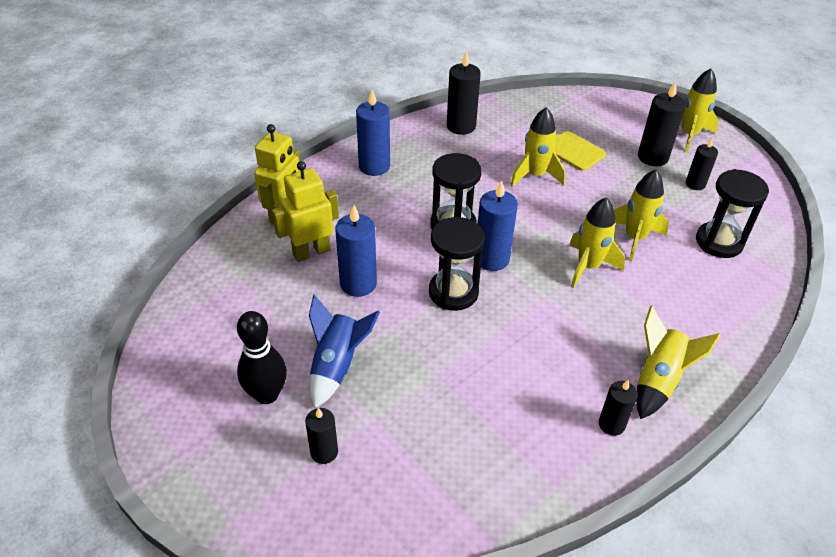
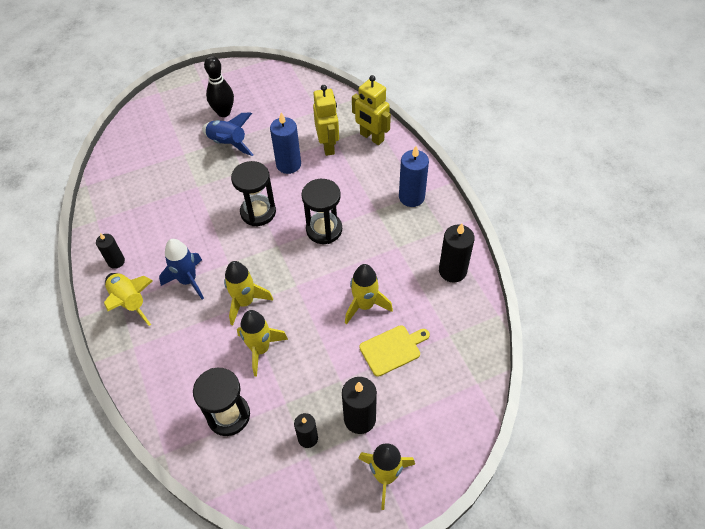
camera: 110 degrees right, 10 degrees up
black candle [305,408,338,464] -> none
blue candle [478,180,518,271] -> none
none -> blue rocket [159,239,204,299]

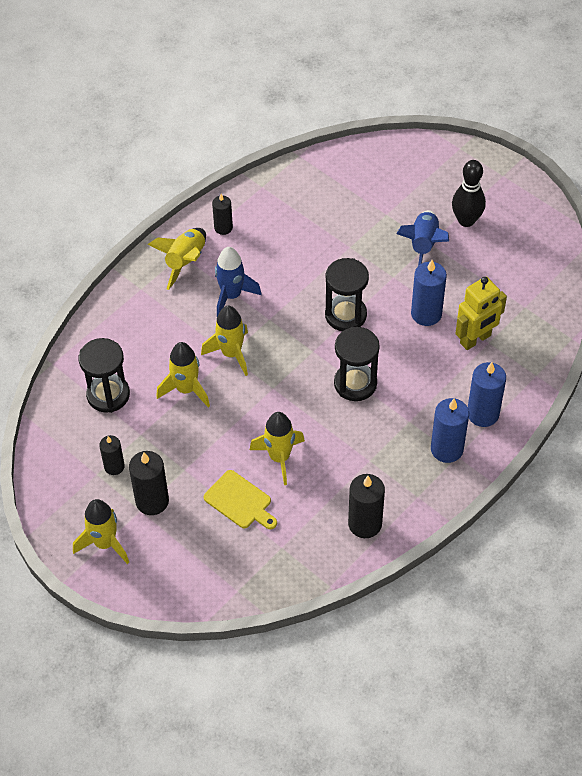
camera: 65 degrees right, 0 degrees up
yellow robot [352,75,391,145] -> none
none -> blue candle [468,362,506,427]

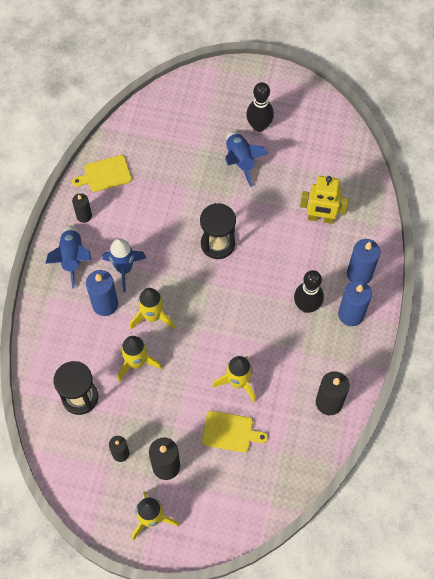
camera: 30 degrees left, 10 degrees up
yellow rocket [148,228,206,290] -> blue rocket [45,225,91,288]
black hourglass [334,327,380,401] -> none
blue candle [411,260,447,326] -> blue candle moved to [86,270,118,316]
yellow robot [455,277,507,350] -> yellow robot turned 75 degrees clockwise [300,176,349,224]
none -> yellow cutting board [72,155,132,192]
none -> black bowling pin [294,270,324,313]

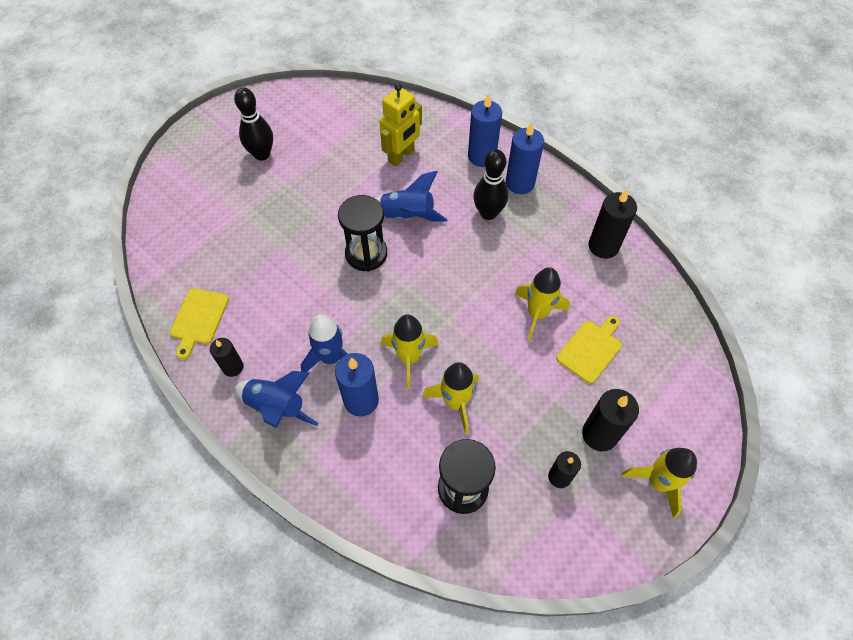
camera: 60 degrees left, 5 degrees down
blue rocket [225,131,269,187] -> blue rocket moved to [375,171,448,222]

